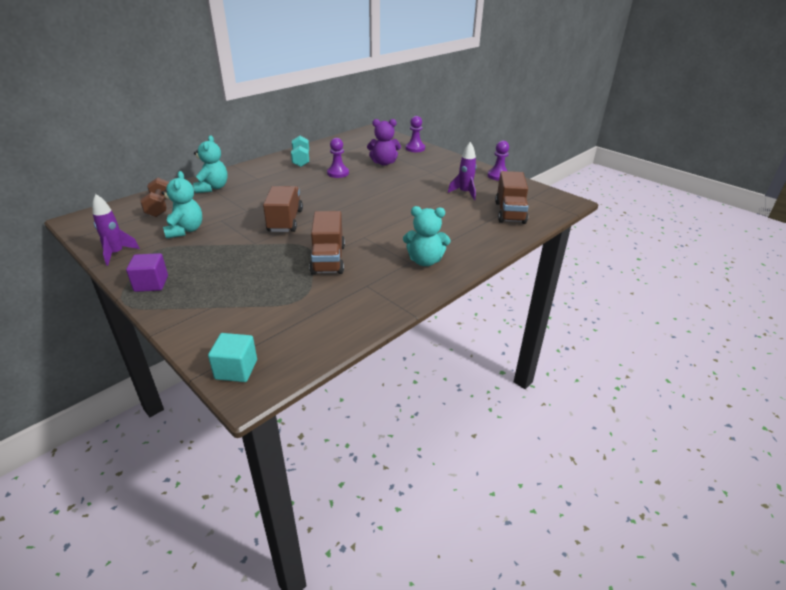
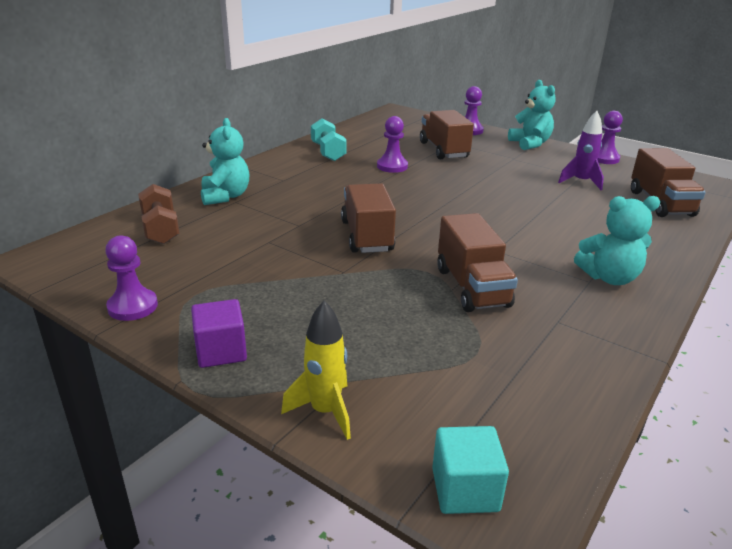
camera: 10 degrees left, 5 degrees down
purple rocket [92,194,140,266] -> purple pawn [105,235,158,321]
turquoise teddy bear [162,171,202,239] -> turquoise teddy bear moved to [508,80,556,150]
purple teddy bear [367,119,401,166] -> brown truck [420,110,474,159]
none -> yellow rocket [281,301,351,440]

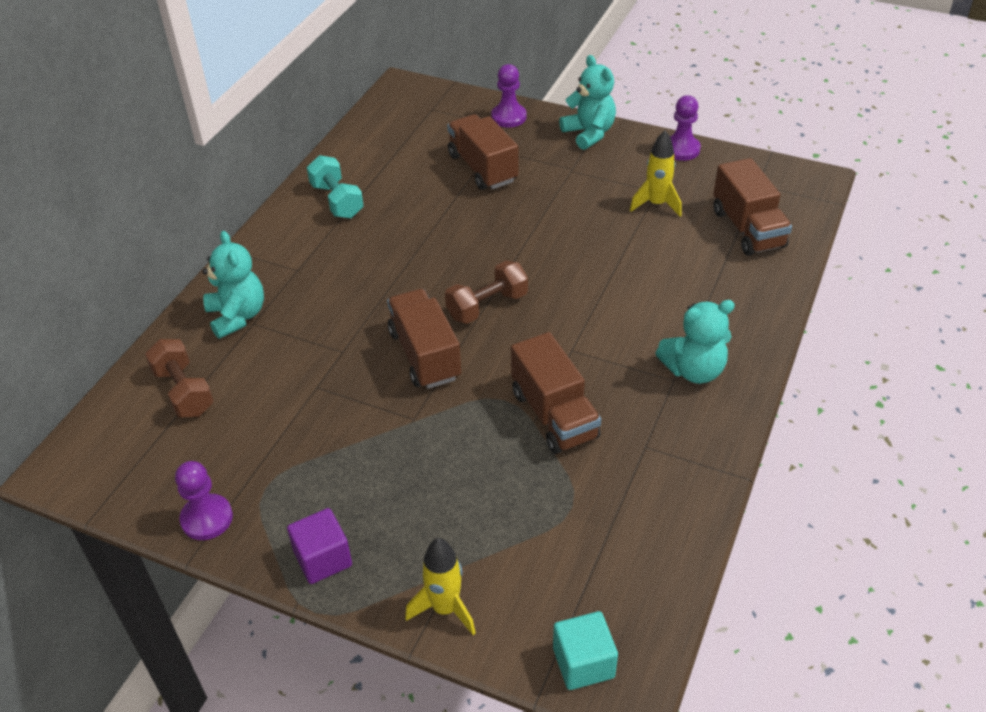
camera: 10 degrees left, 15 degrees up
purple pawn [377,116,408,173] -> none
purple rocket [558,111,604,190] -> yellow rocket [630,131,682,217]
none -> brown dumbbell [445,261,528,324]

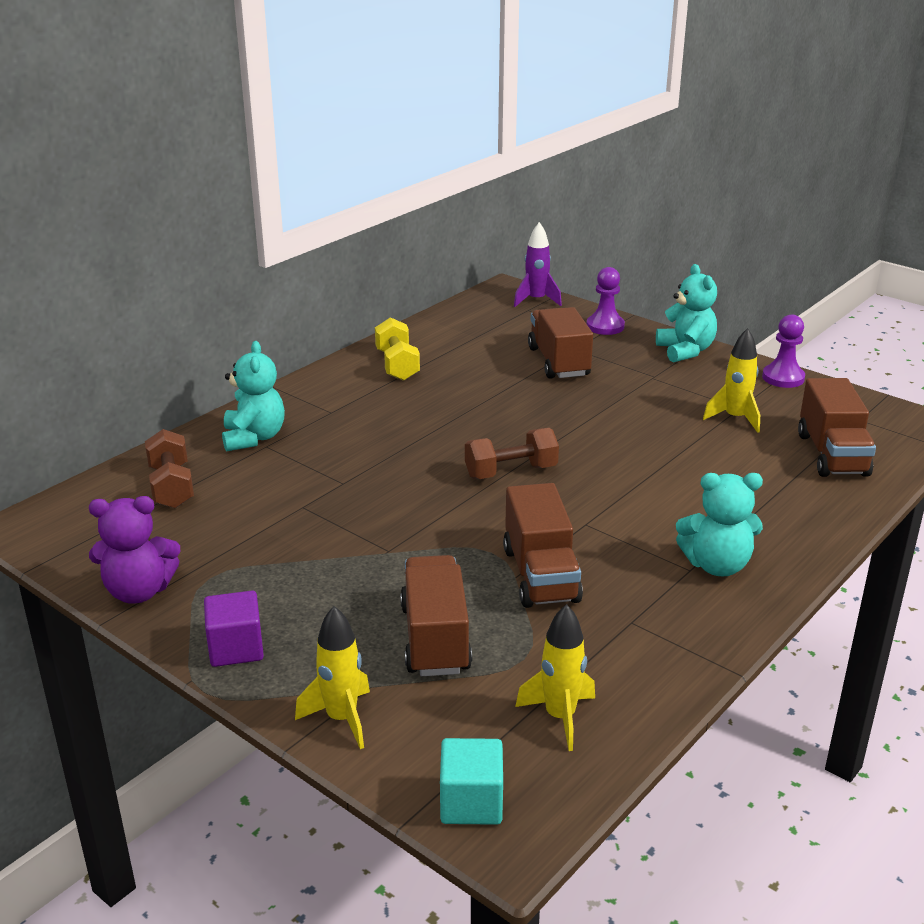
camera: 15 degrees right, 15 degrees down
purple pawn [175,461,233,540] -> purple teddy bear [89,496,180,604]
turquoise dumbbell [307,155,364,218] -> yellow dumbbell [375,317,420,381]
brown truck [387,289,461,389] -> brown truck moved to [400,555,472,676]
none -> purple rocket [514,222,562,307]
none -> yellow rocket [515,604,595,751]

